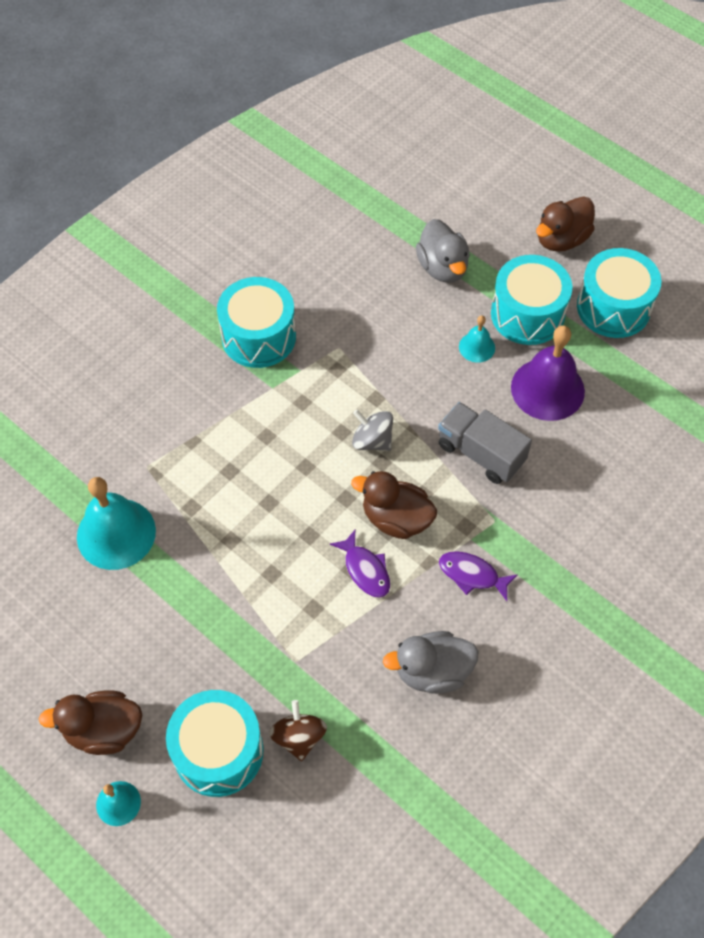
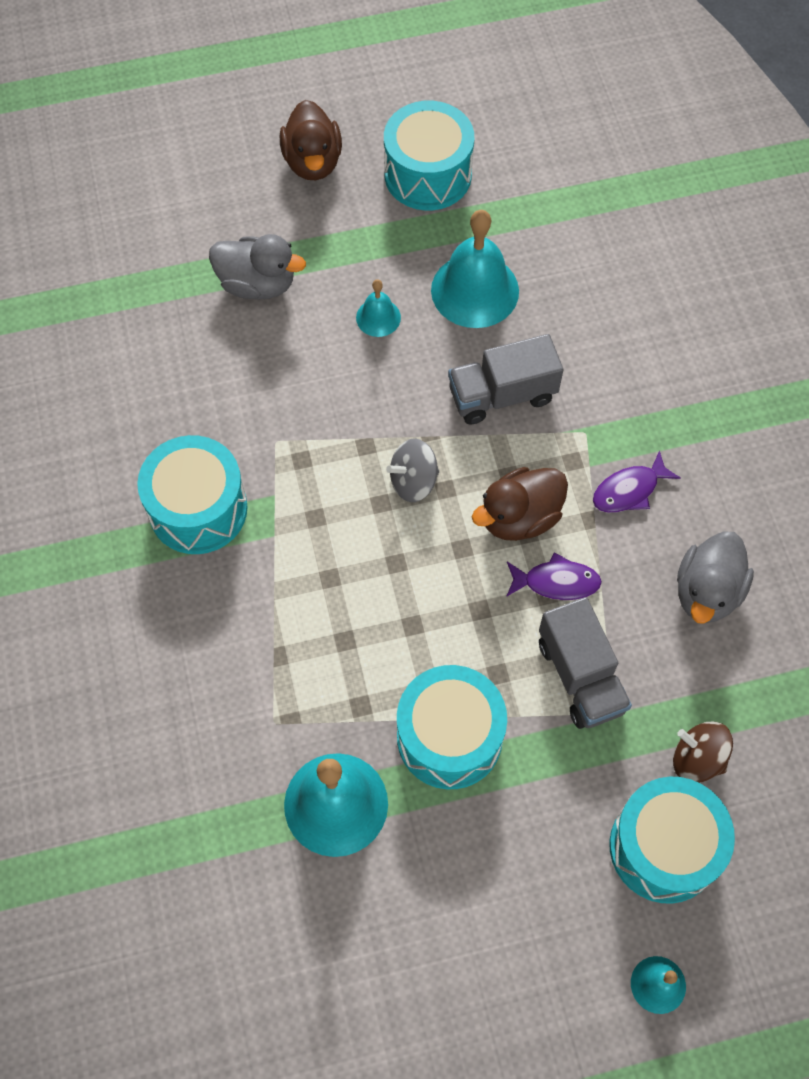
camera: 55 degrees left, 5 degrees up
brown duck [39,691,142,755] -> none
turquoise drum [491,255,572,345] -> turquoise drum moved to [397,665,507,789]
purple bell [511,325,585,421] -> turquoise bell [431,210,519,328]
none -> grey truck [539,597,632,729]

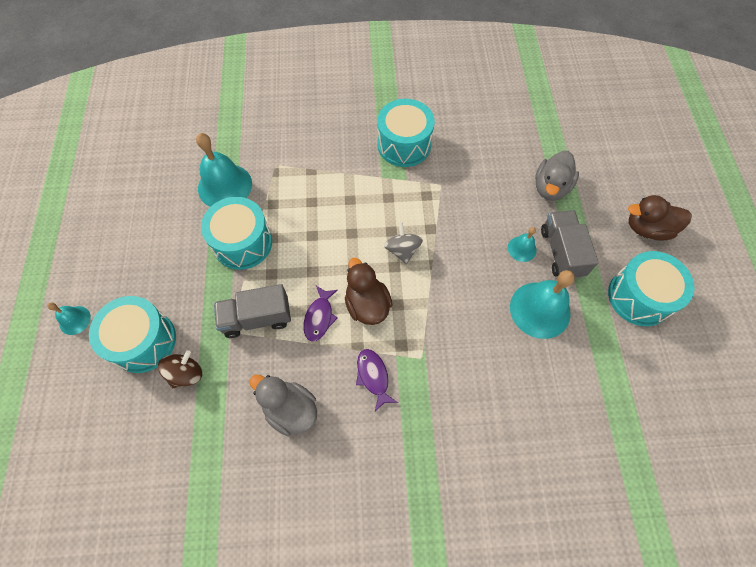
camera: 100 degrees right, 0 degrees up
grey truck [448,334,563,425] -> grey truck moved to [541,210,598,278]

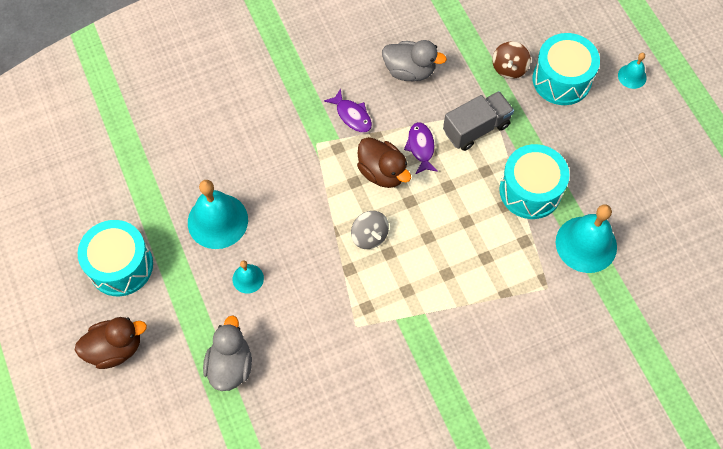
camera: 160 degrees right, 0 degrees up
turquoise drum [377,99,435,167] -> none
grey truck [541,210,598,278] -> none

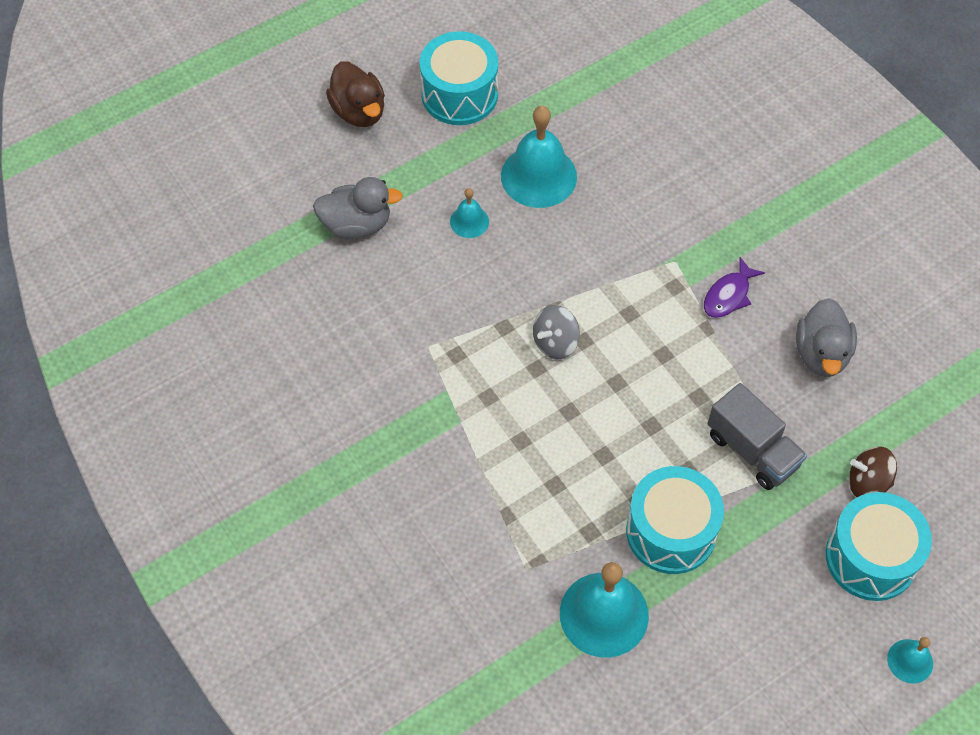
camera: 80 degrees right, 5 degrees down
brown duck [357,137,411,188] -> none
purple fish [404,122,438,174] -> none

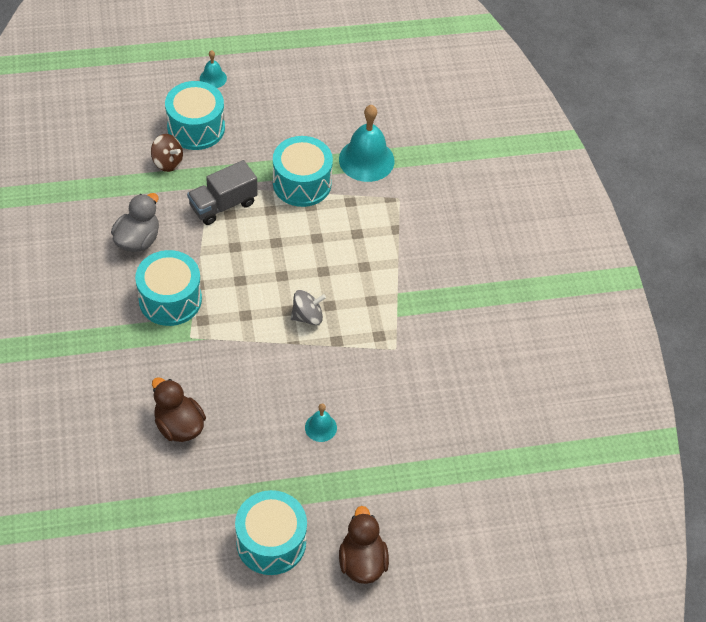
camera: 160 degrees left, 5 degrees down
grey duck [313,177,403,239] -> none
turquoise bell [501,106,577,208] -> none
purple fish [704,257,765,318] -> turquoise drum [135,250,202,326]
grey truck [708,383,807,490] -> grey truck turned 105 degrees counterclockwise [187,160,258,225]
none -> brown duck [152,377,206,442]

